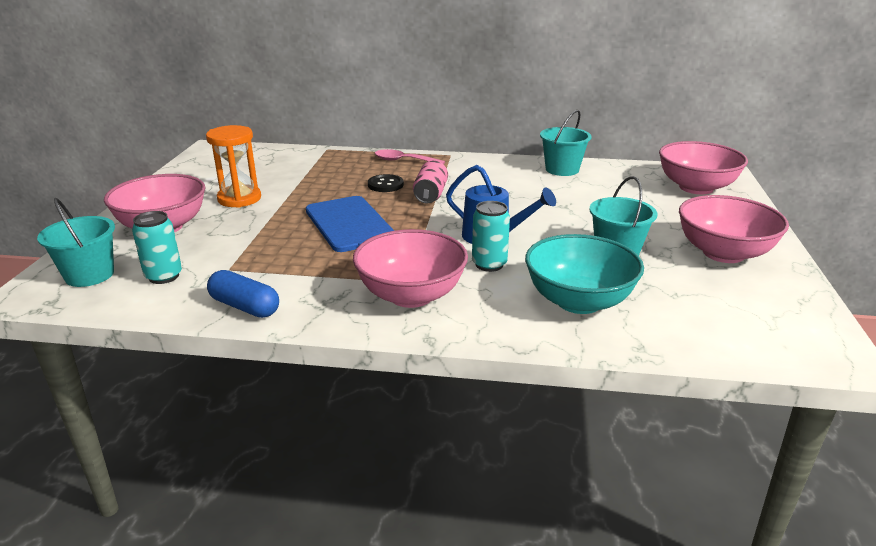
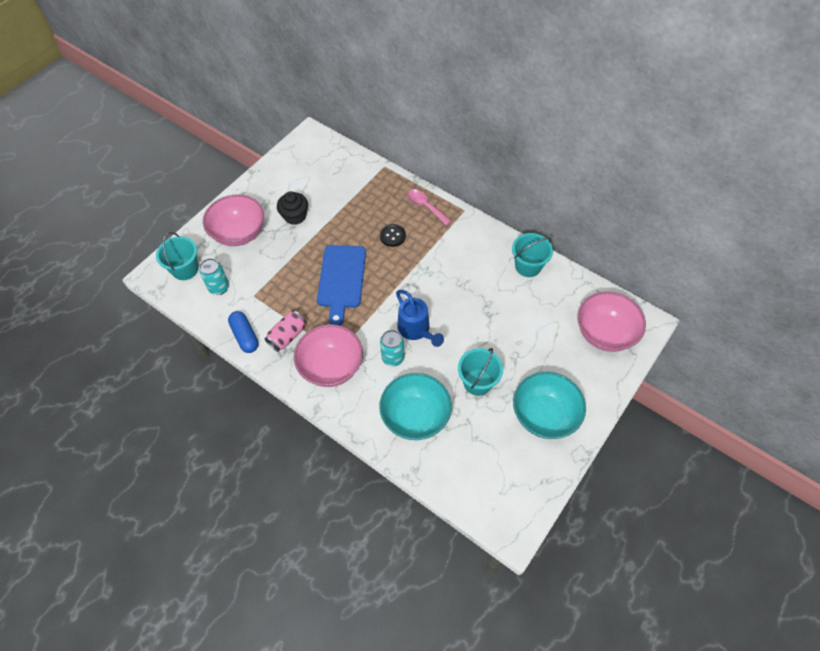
camera: 30 degrees right, 30 degrees up
orange hourglass [206,125,261,208] -> black cupcake [277,191,308,225]
pink can [413,161,448,204] -> pink can moved to [265,311,306,352]
pink bowl [679,195,789,263] -> turquoise bowl [513,372,586,439]

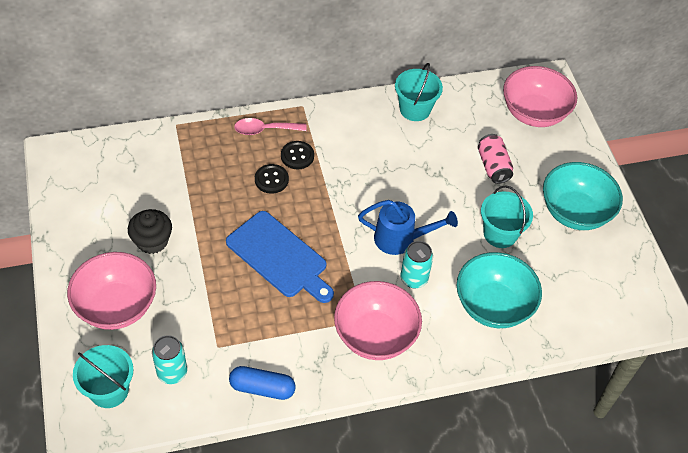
camera: 55 degrees left, 5 degrees down
pink can [265,311,306,352] -> pink can moved to [478,134,513,184]
none -> black button [281,141,314,169]

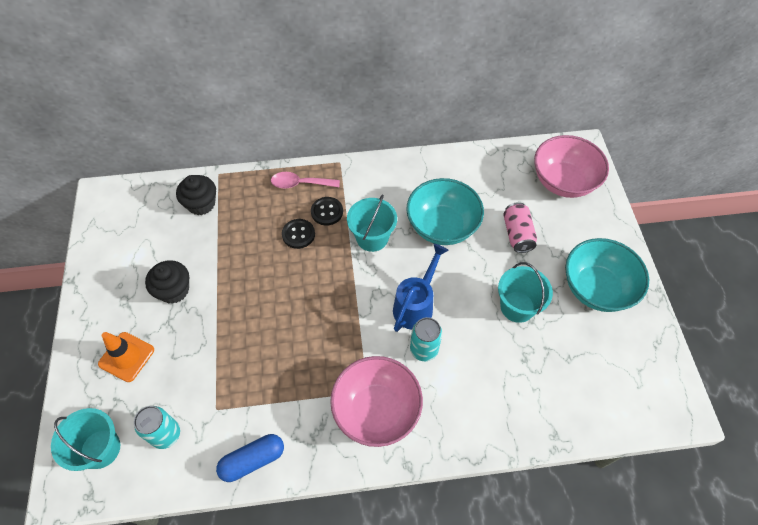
camera: 10 degrees right, 5 degrees up
pink bowl [67,252,156,330] -> orange traffic cone [98,332,154,382]
blue cutting board [226,211,334,303] -> none
blue capsule [229,366,296,400] -> blue capsule turned 45 degrees counterclockwise [216,434,284,482]
blue watering can [358,200,458,255] -> blue watering can turned 75 degrees counterclockwise [393,244,449,332]
turquoise bucket [395,63,443,121] -> turquoise bucket moved to [347,194,397,252]
turquoise bowl [457,252,542,328] -> turquoise bowl moved to [406,178,484,245]
none -> black cupcake [176,175,216,215]

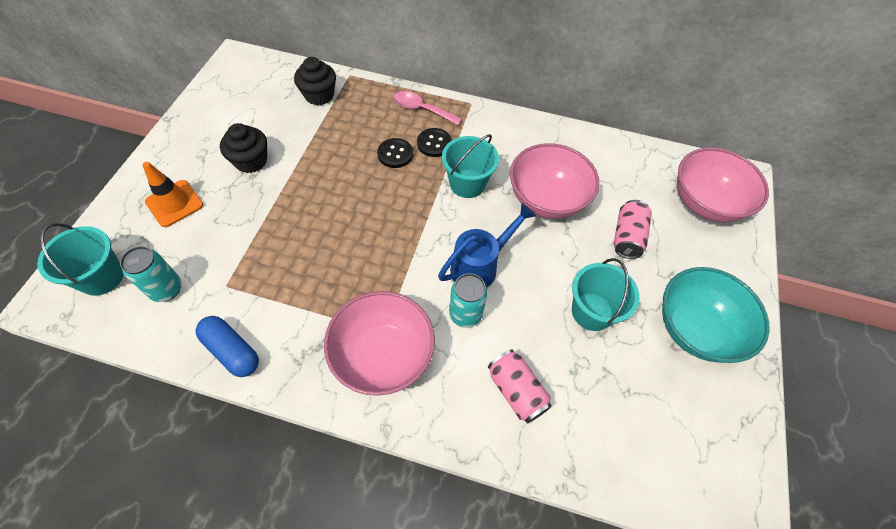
camera: 20 degrees right, 0 degrees up
blue capsule [216,434,284,482] -> blue capsule turned 45 degrees clockwise [196,316,259,377]
turquoise bowl [406,178,484,245] -> pink bowl [510,143,600,219]
none -> pink can [488,349,552,424]

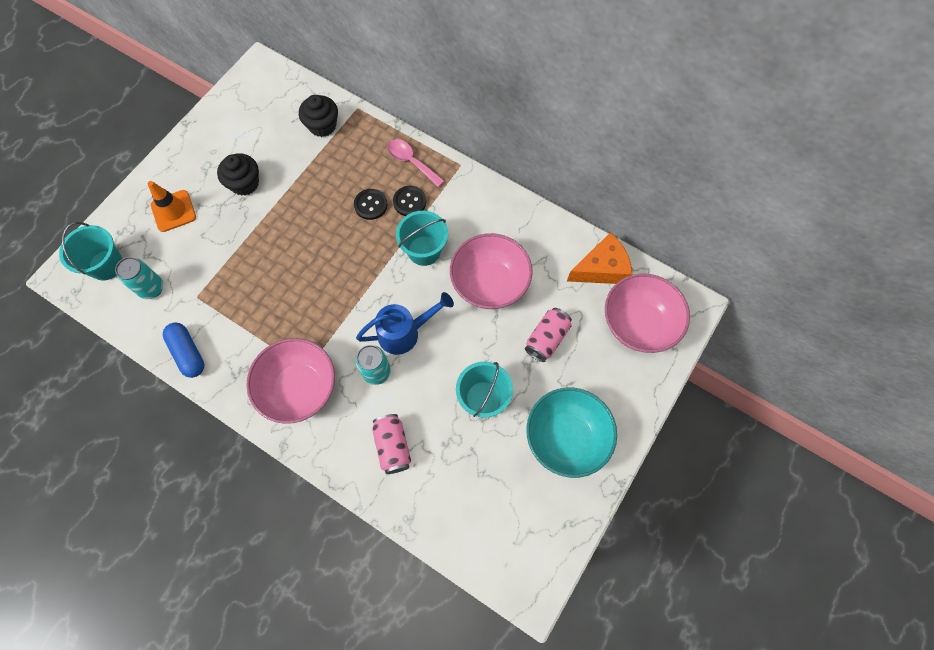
camera: 20 degrees right, 10 degrees up
none -> orange cheese [567,232,632,284]

